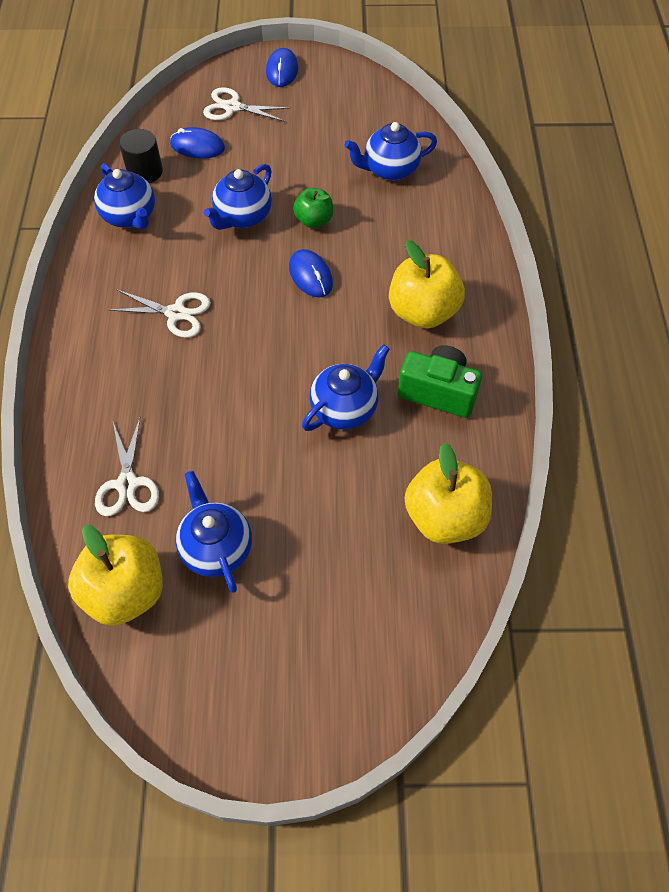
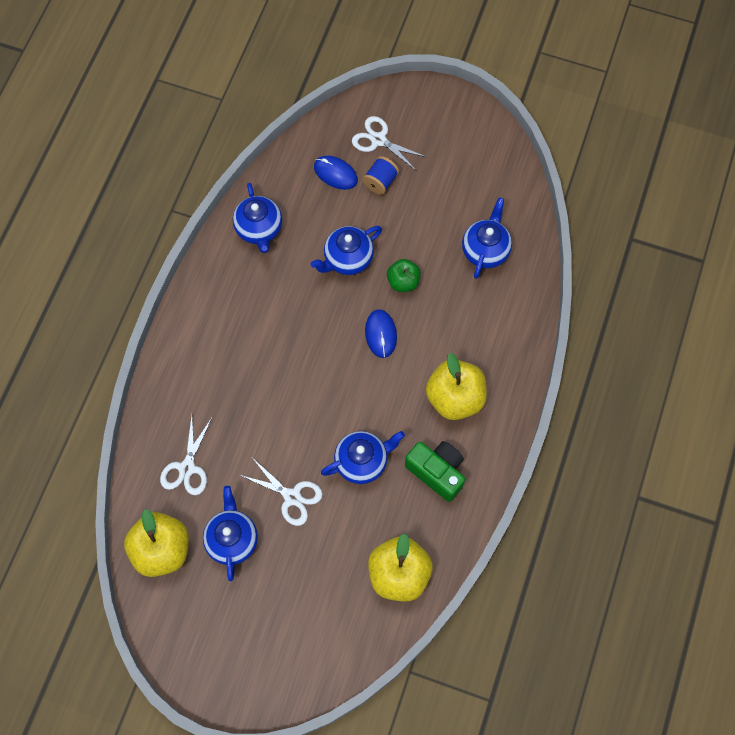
camera: 20 degrees right, 10 degrees up
white scissors [108,289,210,338] -> white scissors moved to [240,459,323,526]
black cylinder [119,129,163,183] -> none
blue mouse [266,48,298,87] -> none
blue teapot [344,122,437,181] -> blue teapot turned 105 degrees clockwise [462,198,512,279]
none -> blue spool [362,156,399,195]

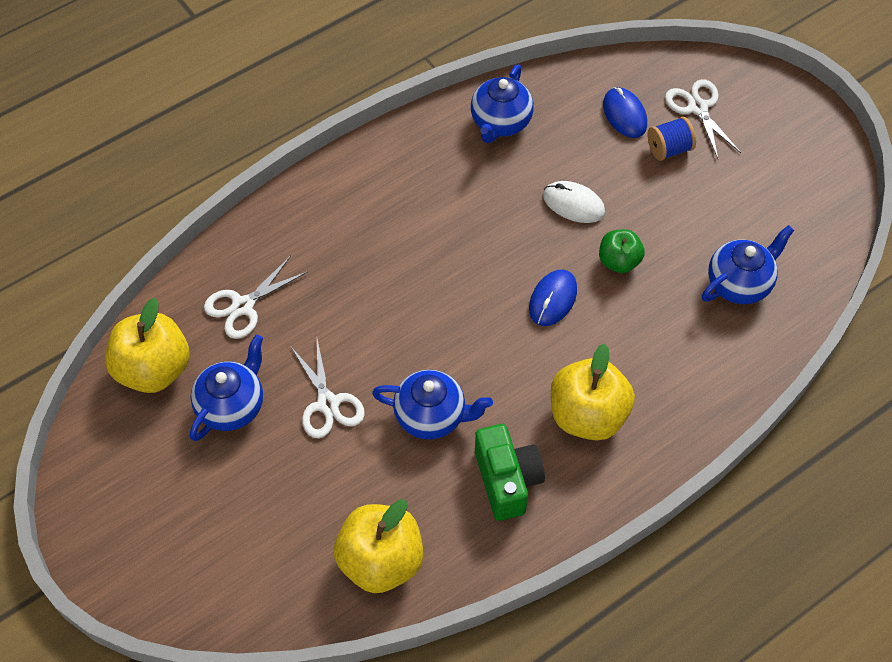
camera: 35 degrees right, 10 degrees down
blue teapot [311,226,382,275] -> white mouse [543,181,605,223]

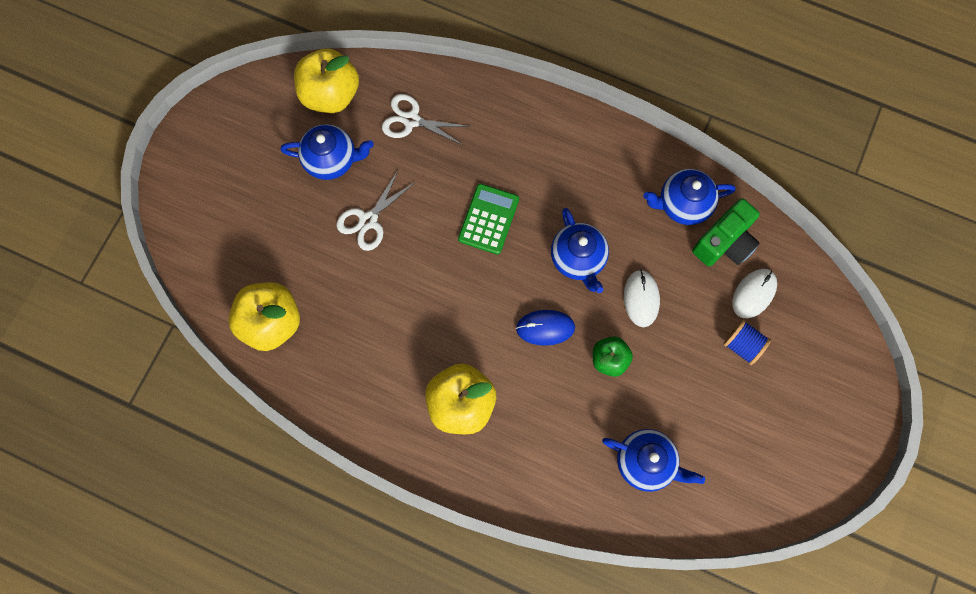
camera: 60 degrees right, 15 degrees up
blue teapot [372,370,493,440] -> blue teapot moved to [551,208,609,293]
green camera [475,424,545,521] -> green camera moved to [692,198,760,266]
blue mouse [603,87,647,138] -> white mouse [732,269,777,318]
white scissors [665,79,741,159] -> none
none -> green calculator [458,184,519,254]

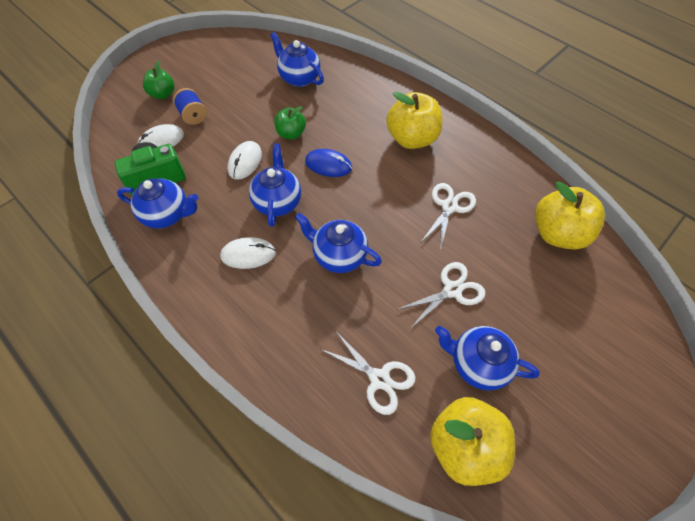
camera: 160 degrees left, 15 degrees down
green calculator [458,184,519,254] -> blue teapot [295,213,382,273]
none -> green apple [143,61,174,99]
none -> white mouse [220,237,276,269]
none -> white scissors [420,183,476,251]

